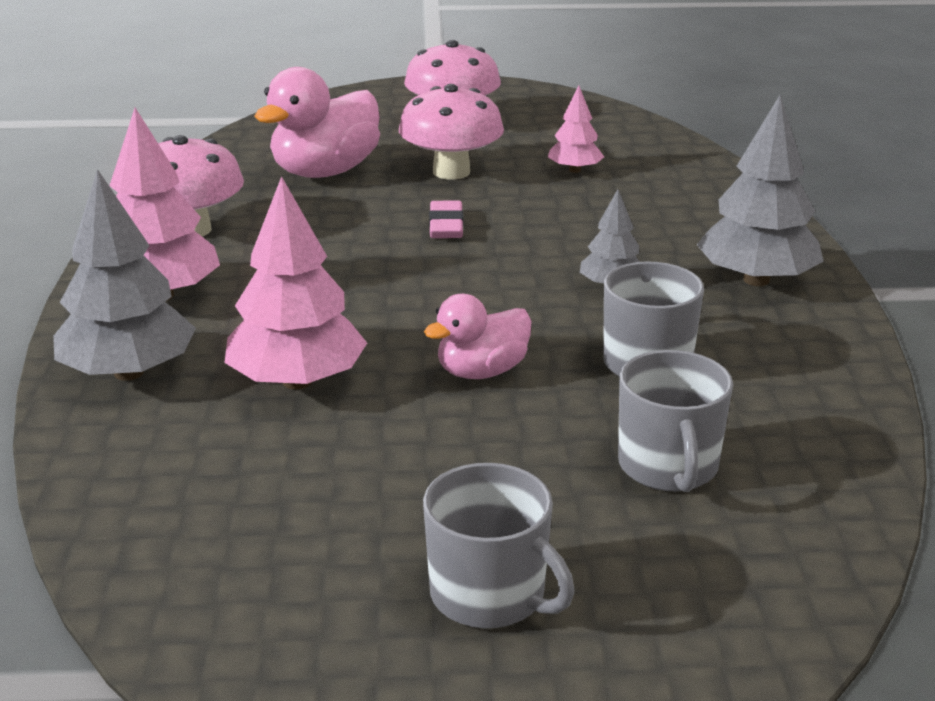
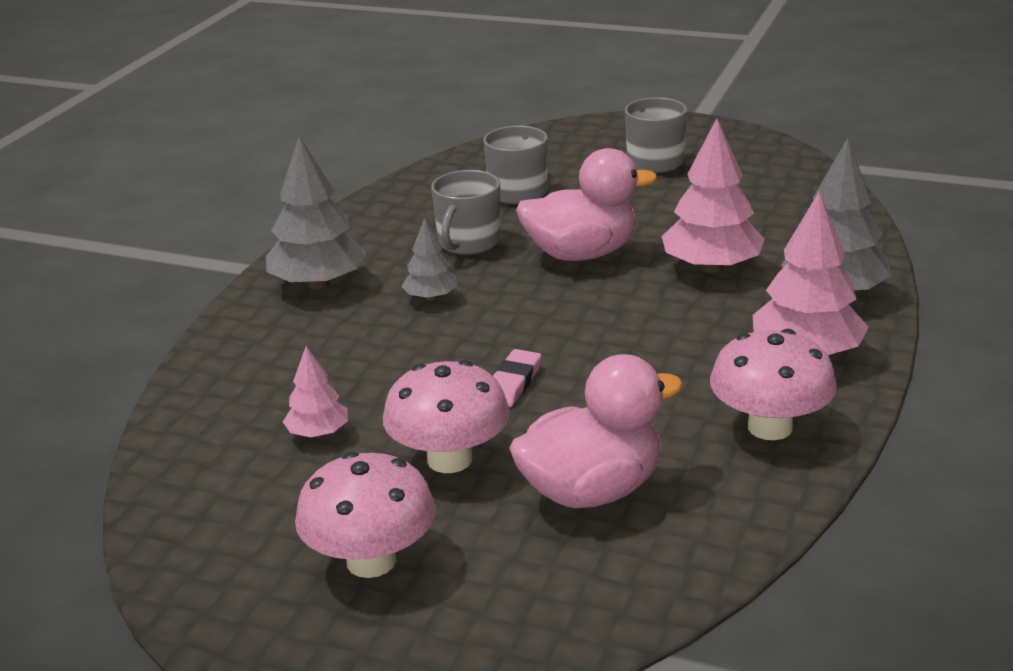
camera: 155 degrees left, 0 degrees up
pink duck [424,294,532,379] -> pink duck [516,148,658,261], size x1.64

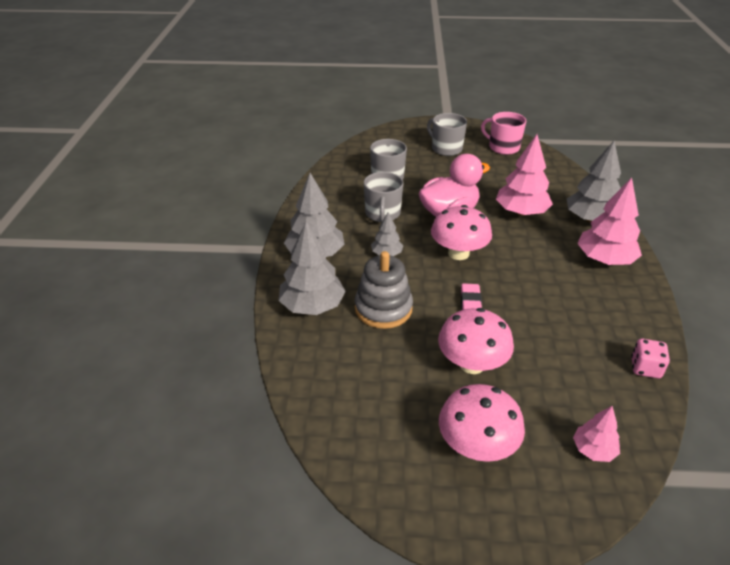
camera: 20 degrees left, 10 degrees up
pink tree [283,346,348,438] -> pink tree moved to [573,406,620,462]
pink duck [510,354,683,508] -> none
pink mushroom [710,329,837,440] -> pink mushroom moved to [431,205,492,260]
none -> grey tree [278,221,346,315]
none -> grey stacking toy [355,251,413,329]
none -> pink mug [481,112,526,155]
none -> pink dice [631,339,670,378]

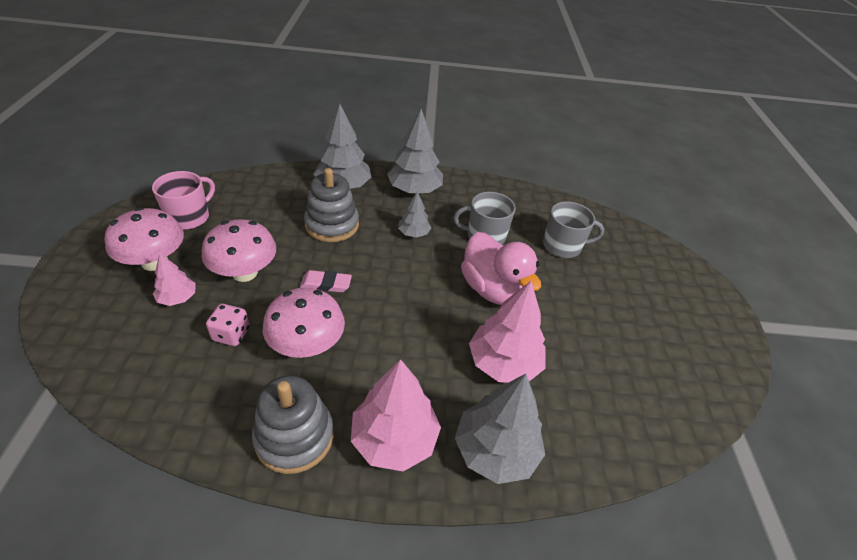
camera: 85 degrees right, 5 degrees up
grey mug [427,113,467,156] -> none
pink mushroom [431,205,492,260] -> pink mushroom moved to [263,288,345,358]
pink mug [481,112,526,155] -> pink mug moved to [152,171,215,230]
pink tree [573,406,620,462] -> pink tree moved to [153,253,196,306]
pink dice [631,339,670,378] -> pink dice moved to [206,304,250,346]
none -> grey stacking toy [252,376,334,474]

